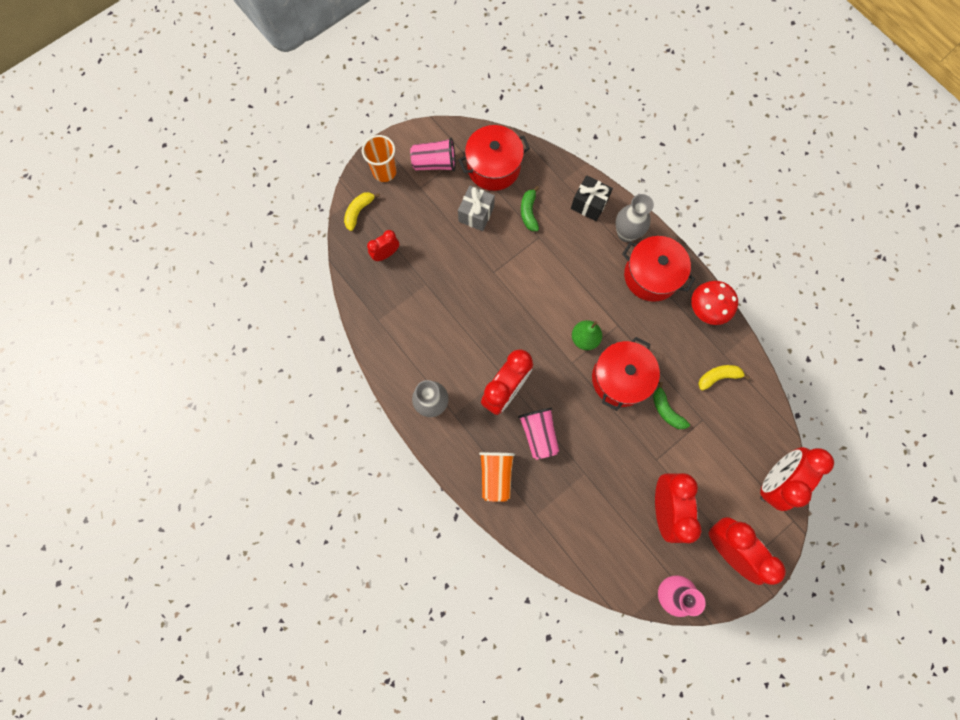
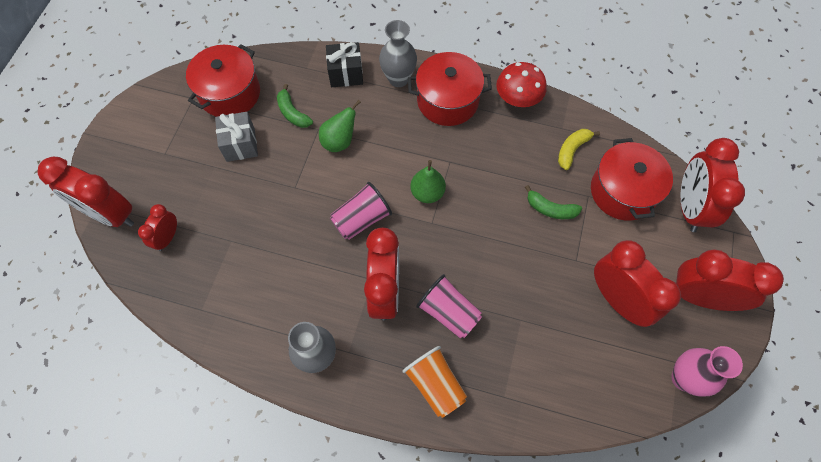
camera: 35 degrees left, 10 degrees down
yellow banana [344,192,380,231] -> red clock [37,157,134,227]
orange cup [362,135,397,182] -> none
pink cup [410,138,456,171] -> pink cup moved to [330,182,392,240]
red pot [592,337,660,411] -> red pot moved to [591,138,673,220]
none -> green pear [319,100,361,152]

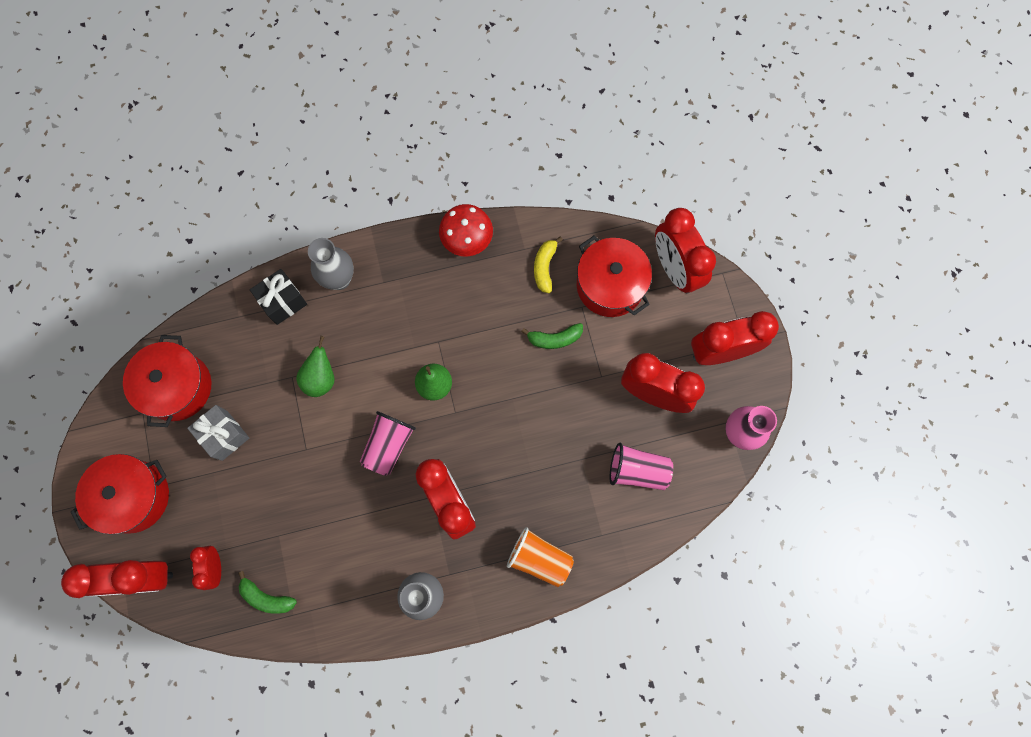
camera: 30 degrees left, 10 degrees up
green banana [277,84,313,128] -> green banana moved to [238,571,297,614]
red pot [408,52,492,126] -> red pot moved to [71,454,169,534]
pink cup [416,274,482,339] -> pink cup moved to [610,443,673,490]

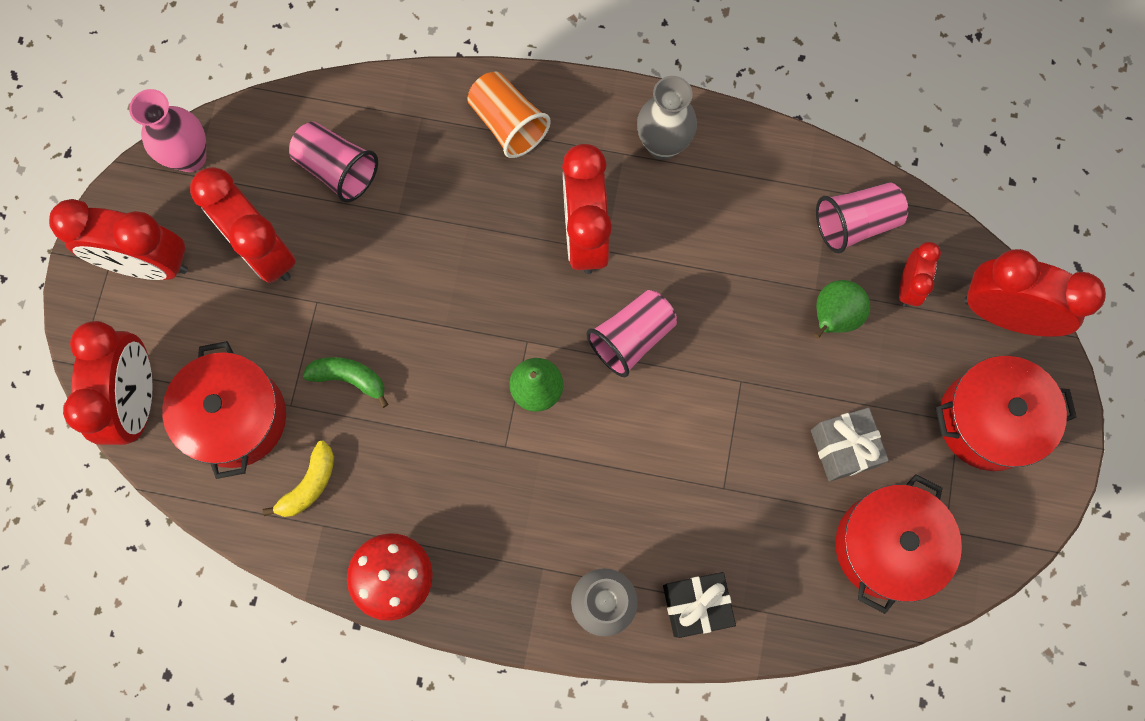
camera: 155 degrees left, 0 degrees up
green banana [238,571,297,614] -> pink cup [816,182,908,253]
green pear [296,336,335,397] -> green pear moved to [814,280,870,339]

